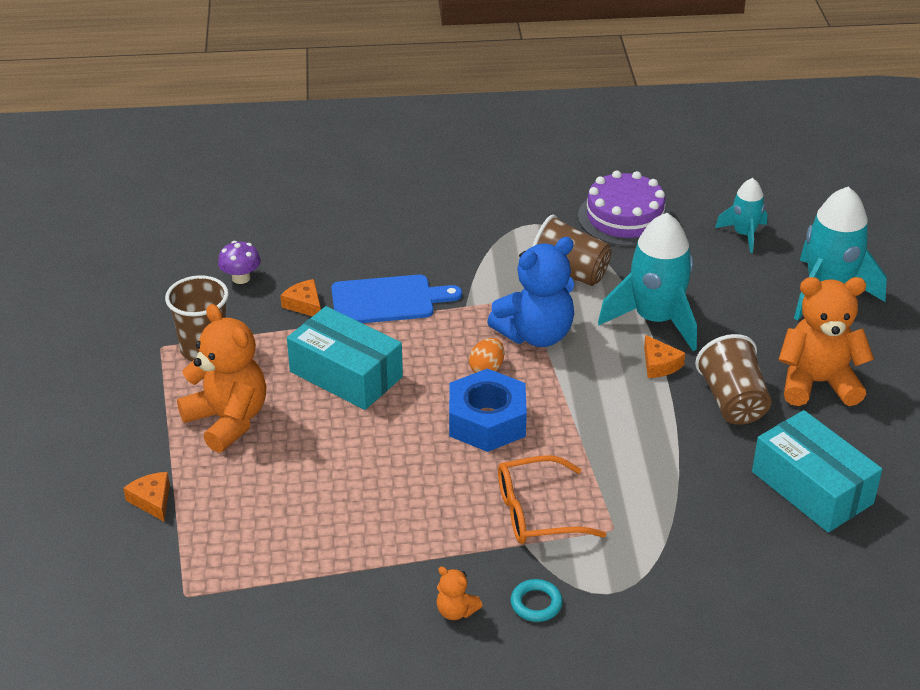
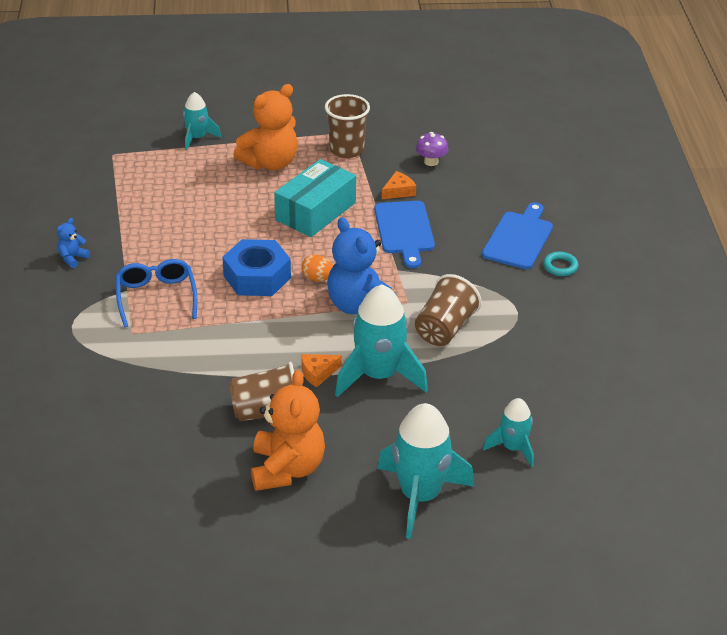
camera: 90 degrees right, 0 degrees up
orange cheese [123,472,170,521] -> turquoise rocket [183,92,221,151]
orange teddy bear [436,567,483,620] -> blue teddy bear [57,218,90,268]
orange glasses [498,455,606,544] -> blue glasses [116,259,197,327]
turquoise ring [511,579,563,622] -> turquoise ring moved to [543,252,579,276]
purple cake [578,170,671,246] -> none
turquoise box [752,410,882,533] -> none
none -> blue cutting board [482,202,553,269]

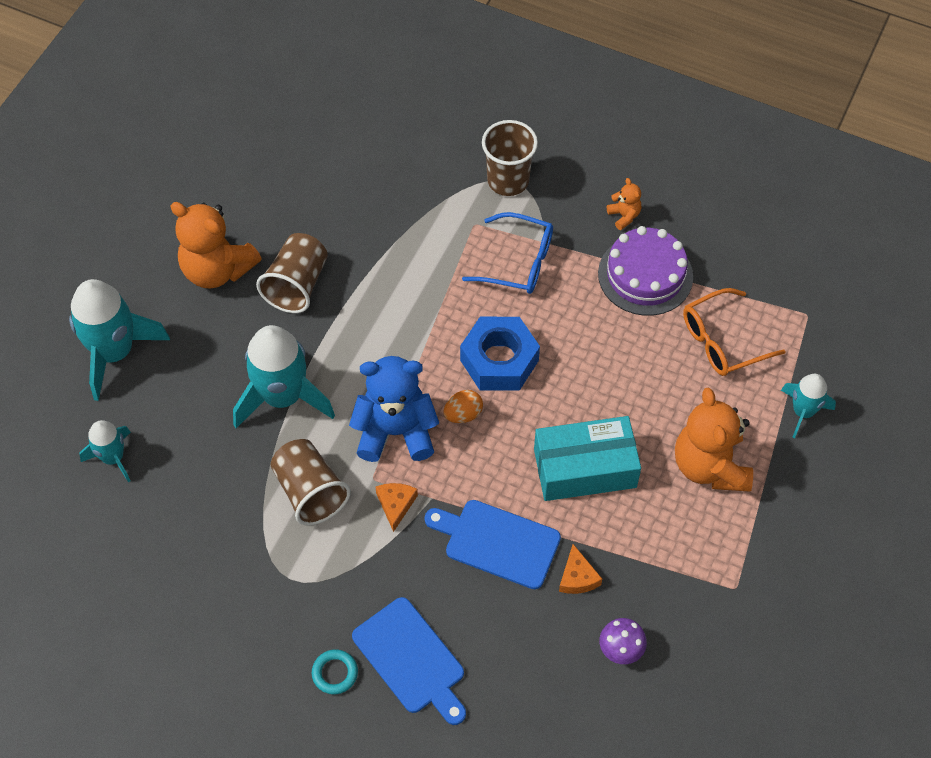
camera: 120 degrees right, 20 degrees up
blue teddy bear [57,218,90,268] -> orange teddy bear [607,178,641,230]
turquoise box [274,159,356,237] -> turquoise box turned 75 degrees counterclockwise [534,416,641,501]
orange cheese [301,354,342,387] -> orange cheese moved to [376,483,418,532]
brown cup [325,94,370,158] -> brown cup moved to [482,120,538,196]
none -> purple cake [598,226,693,316]
none -> orange glasses [683,288,786,376]

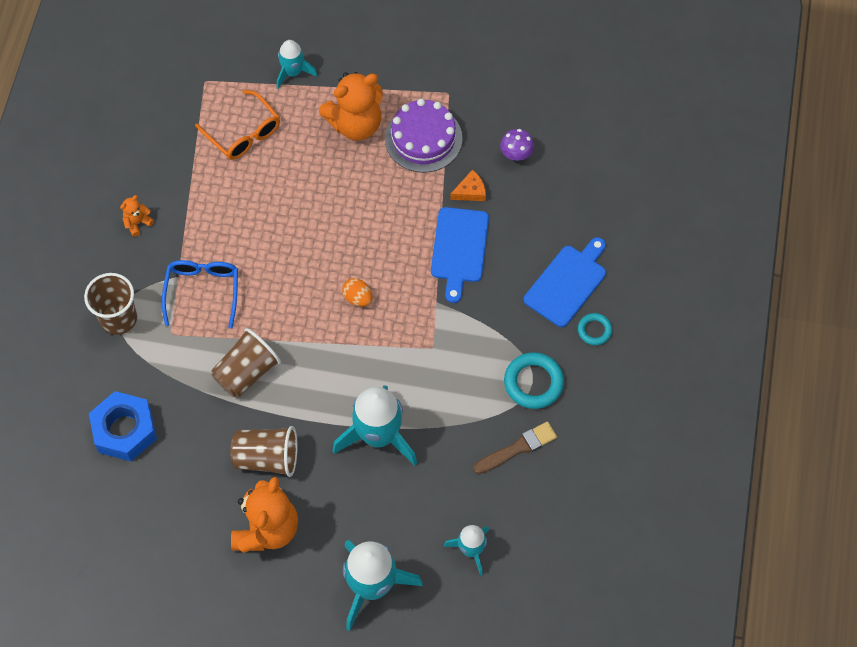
camera: 105 degrees left, 5 degrees up
brown cup [271,439,351,526] -> brown cup moved to [211,328,281,398]
blue teddy bear [349,356,439,462] -> none
orange cheese [376,483,418,532] -> none
blue nut [460,317,540,391] -> blue nut moved to [89,391,157,461]
turquoise box [534,416,641,501] -> none
purple cake [598,226,693,316] -> purple cake moved to [385,99,462,173]
none -> brown brush [473,421,557,474]
none -> turquoise ring [504,352,564,409]

